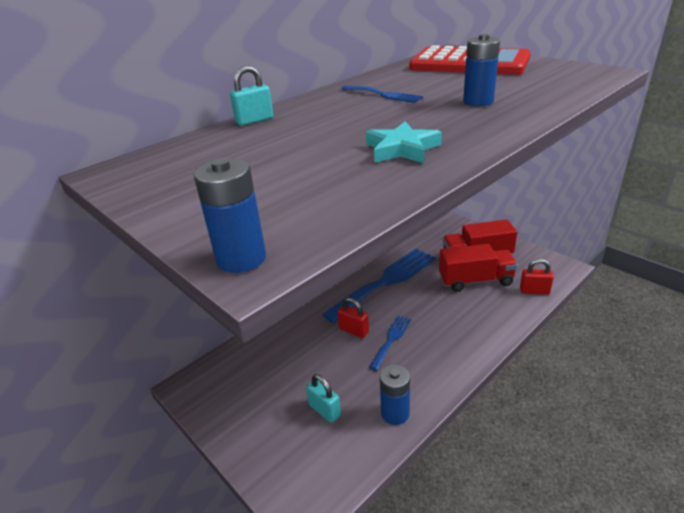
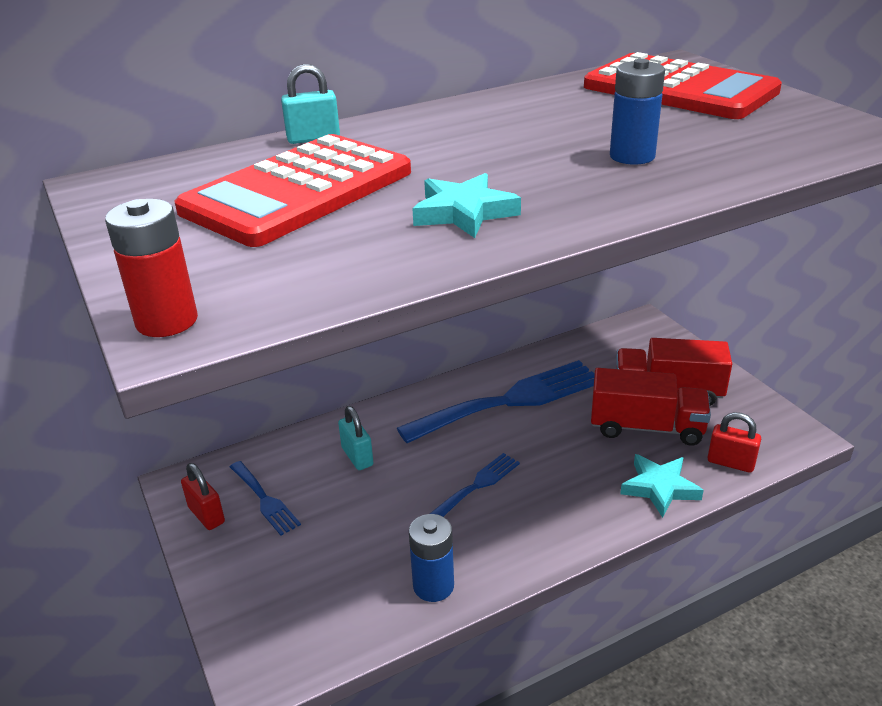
camera: 15 degrees right, 0 degrees up
blue battery [194,158,266,273] -> red battery [105,199,198,337]
turquoise padlock [306,374,341,423] -> turquoise padlock moved to [338,406,373,470]
red padlock [338,297,369,338] -> red padlock moved to [181,463,225,530]
blue fork [341,85,423,103] -> blue fork moved to [230,461,301,535]
none -> red calculator [175,134,411,247]
none -> turquoise star [620,454,704,518]

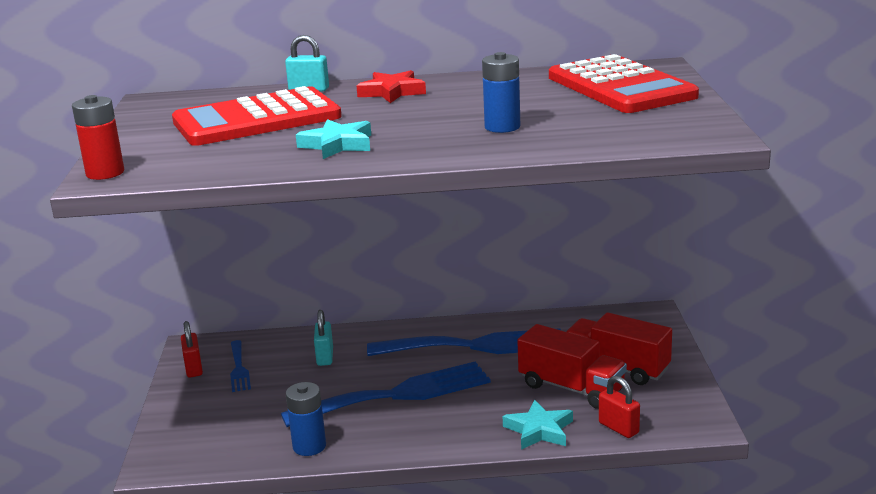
camera: 25 degrees right, 10 degrees down
blue fork [430,453,520,517] -> blue fork [281,362,491,427], size x2.08
none -> red star [357,70,426,103]

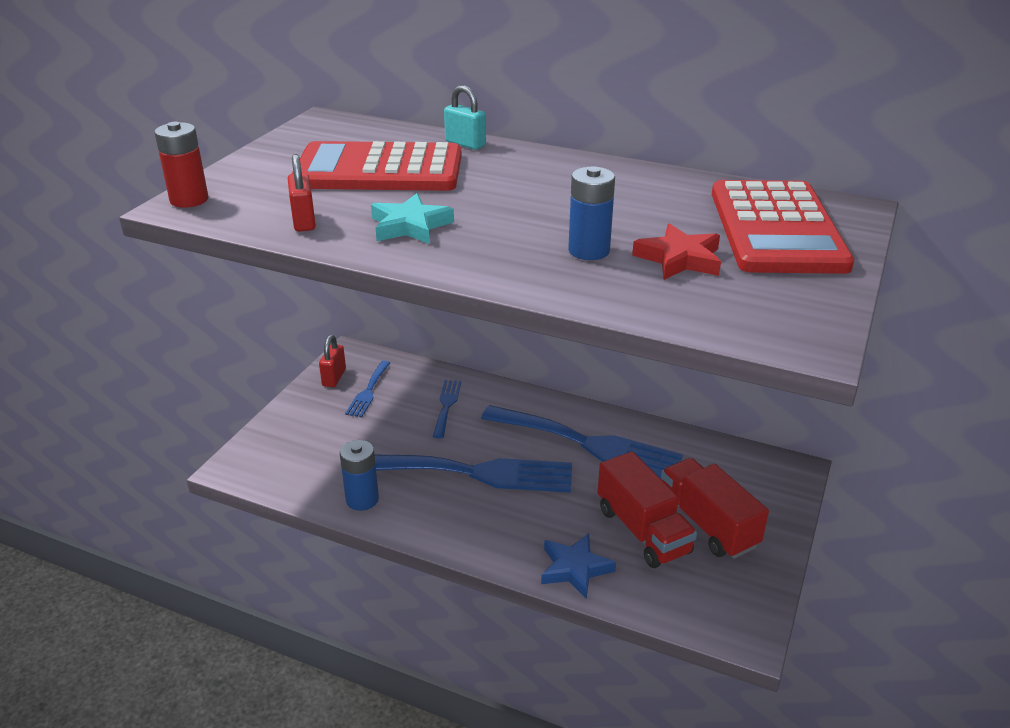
camera: 25 degrees right, 10 degrees up
turquoise padlock [314,310,333,366] -> blue fork [433,380,462,438]
red star [357,70,426,103] -> red star moved to [632,223,721,280]
turquoise star [503,400,573,450] -> blue star [541,533,616,599]
red padlock [599,376,640,438] -> red padlock moved to [288,154,316,232]

